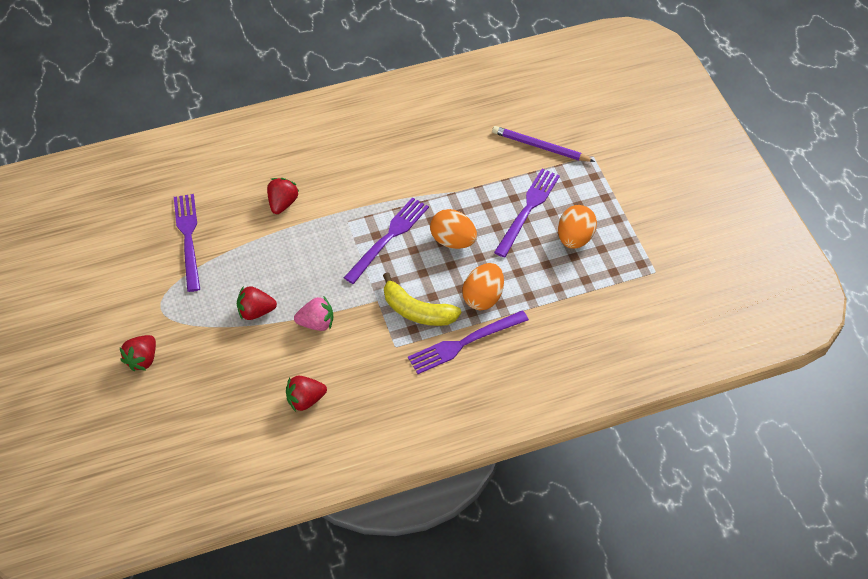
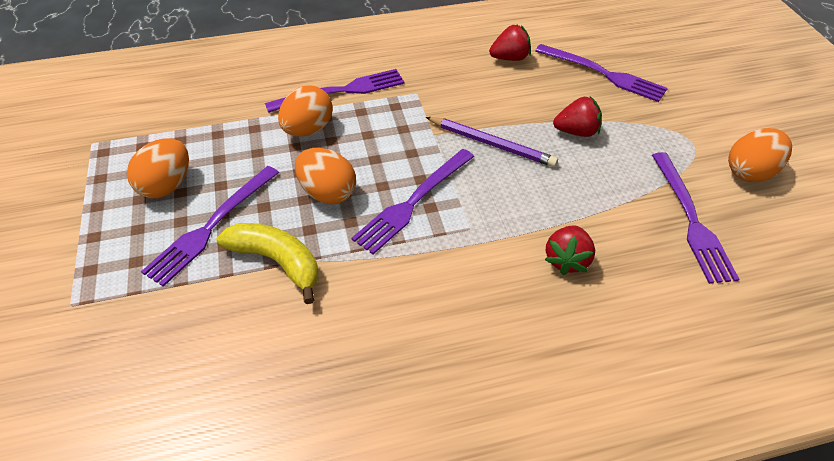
camera: 175 degrees left, 5 degrees down
red strawberry [119,335,156,371] -> none
pink strawberry [294,297,333,331] -> none
yellow banana [383,272,461,326] -> yellow banana moved to [216,223,318,304]
purple pencil [492,126,595,162] -> purple pencil moved to [426,117,558,167]
none -> purple fork [535,44,668,102]
none -> orange egg [728,128,792,182]

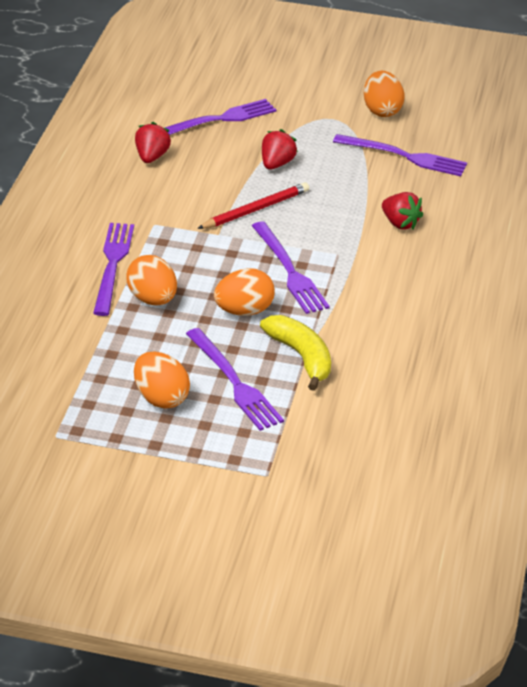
camera: 65 degrees left, 10 degrees down
yellow banana [216,223,318,304] -> yellow banana turned 90 degrees clockwise [260,315,331,391]
purple pencil [426,117,558,167] -> red pencil [197,182,309,229]

